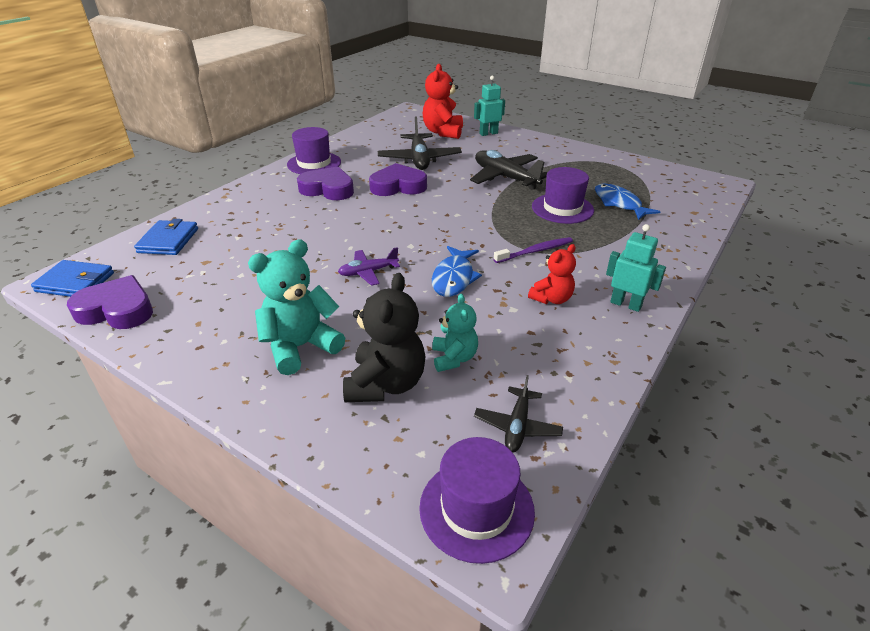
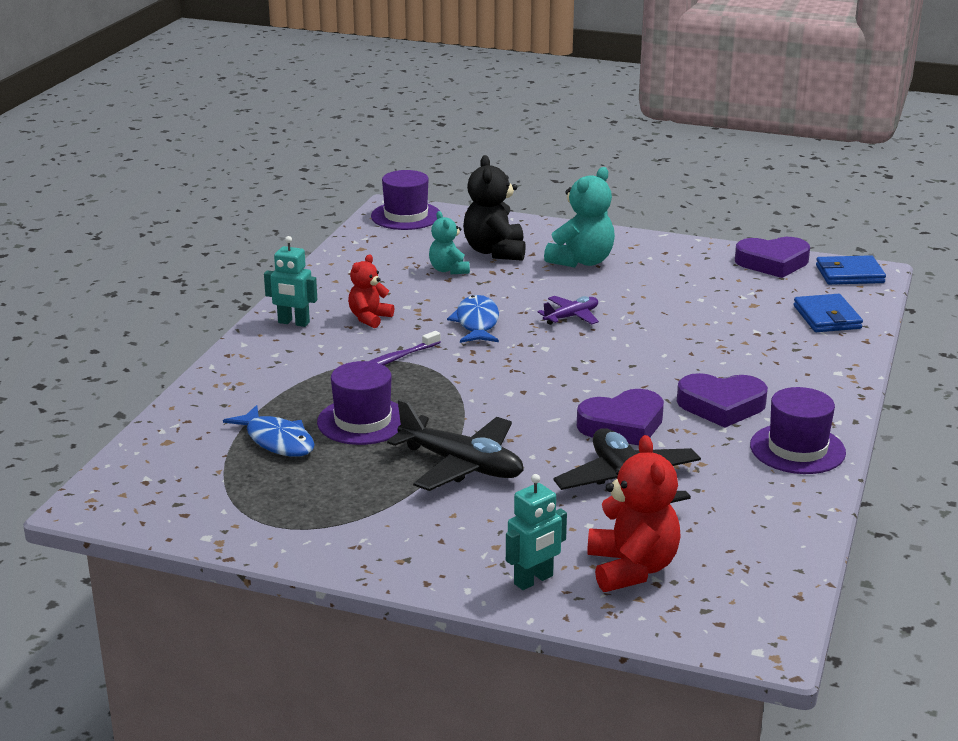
camera: 165 degrees right, 10 degrees down
black plane [474,375,563,453] -> none

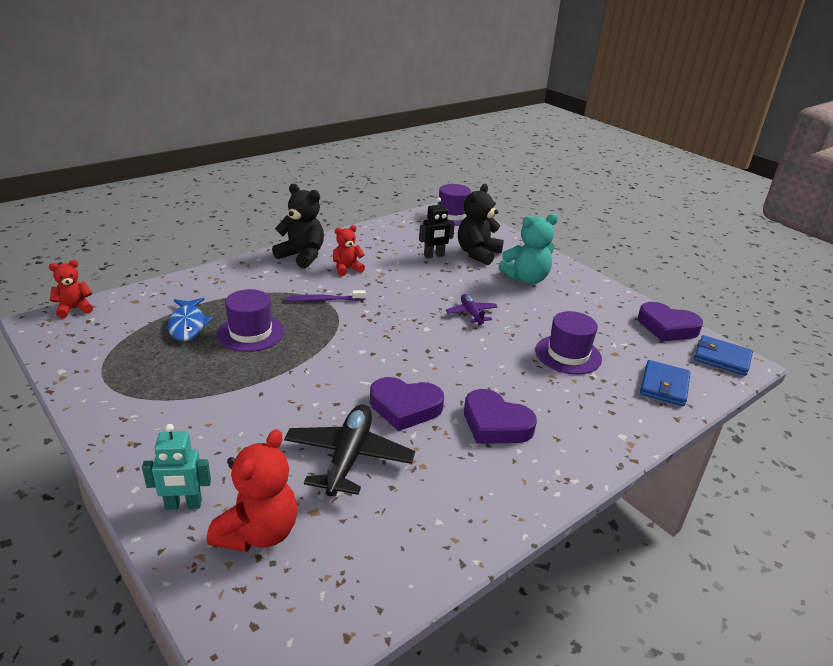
camera: 30 degrees right, 5 degrees up
turquoise robot [264,236,317,327] -> black teddy bear [272,184,324,268]
black plane [387,399,523,491] -> none
turquoise teddy bear [429,211,470,274] -> black robot [419,197,455,258]
blue fish [447,295,499,343] -> none
purple plane [537,296,599,325] -> purple plane turned 105 degrees counterclockwise [446,294,498,325]
purple hat [750,387,846,474] -> purple hat moved to [535,311,602,375]
none -> red teddy bear [49,260,93,318]

